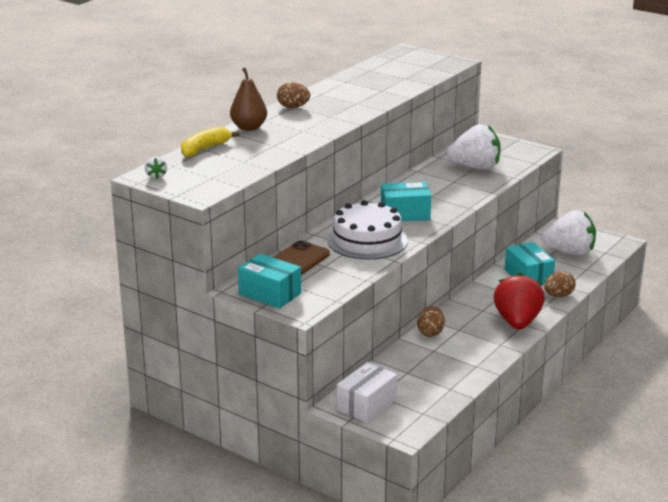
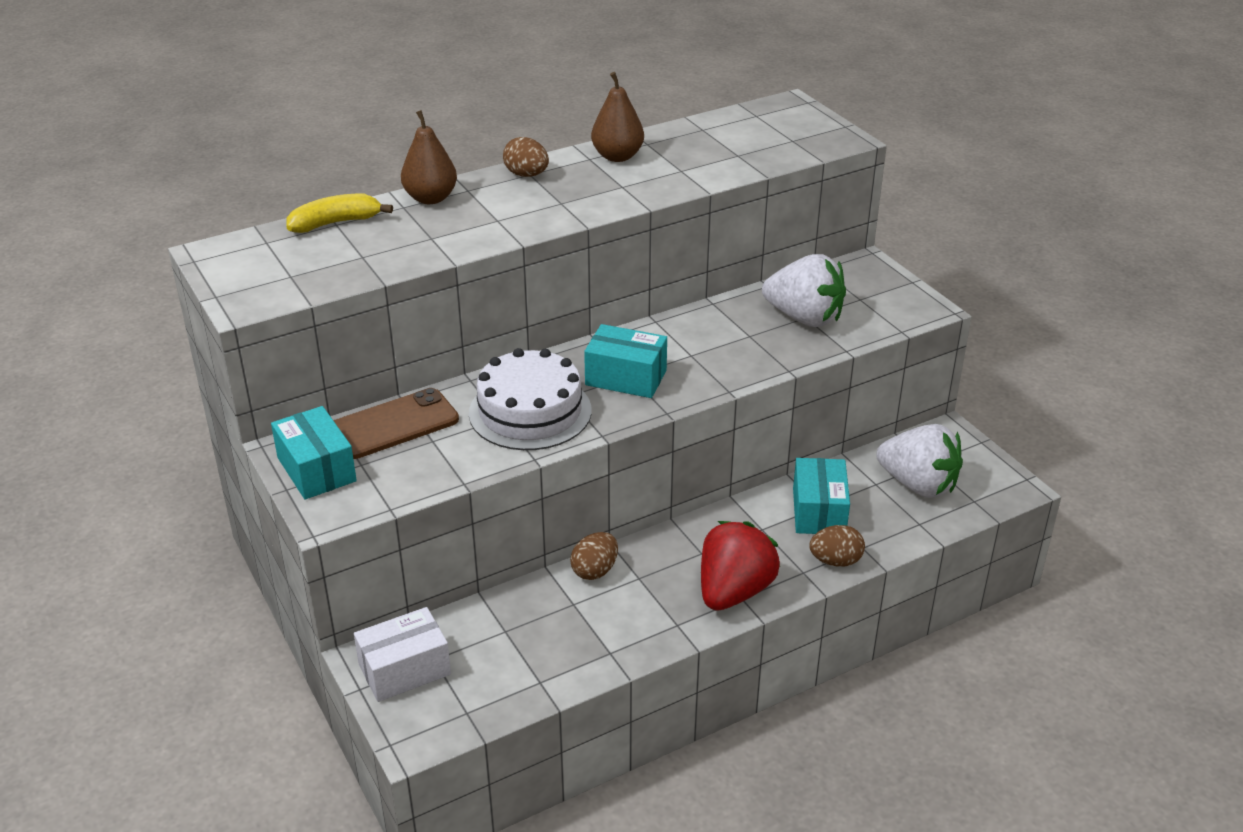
camera: 25 degrees right, 10 degrees up
white strawberry [145,157,167,179] -> none
none -> brown pear [591,72,644,162]

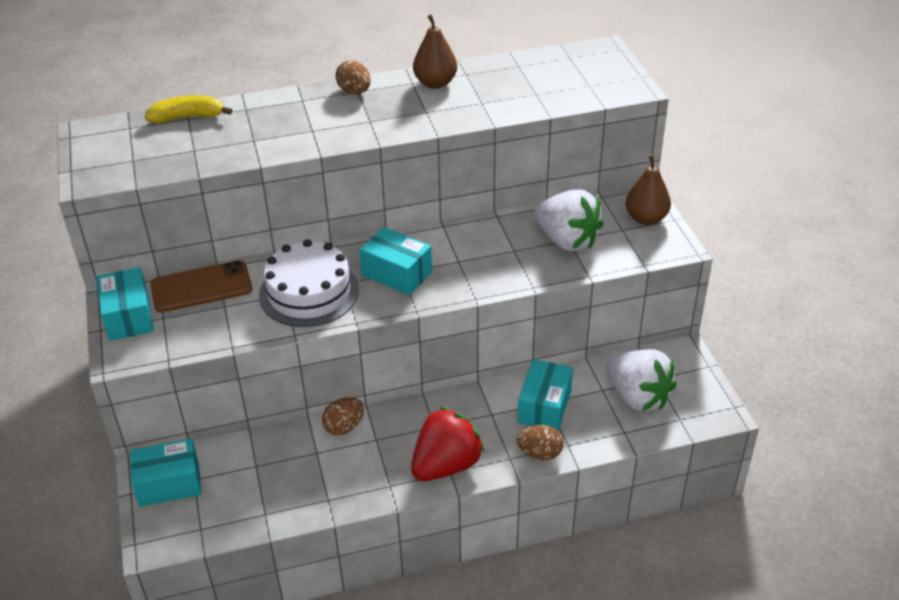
camera: 15 degrees right, 5 degrees up
white box [354,607,451,702] -> turquoise box [130,439,201,507]
brown pear [401,110,457,204] -> brown pear moved to [626,155,671,225]

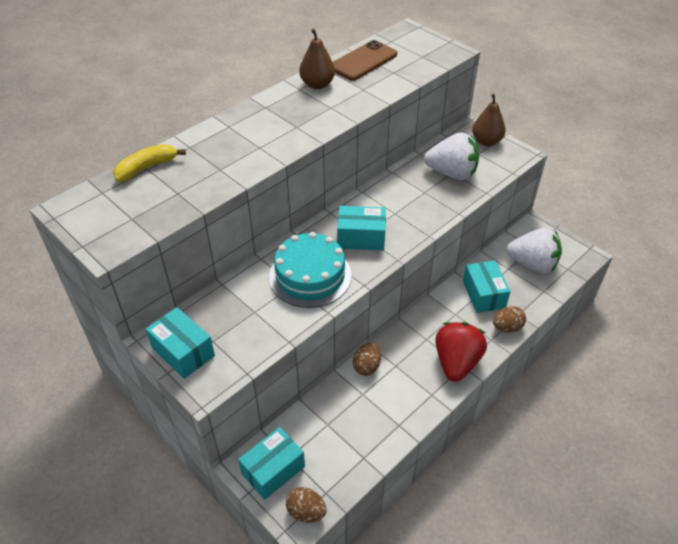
camera: 30 degrees left, 5 degrees up
brown phone [150,260,252,312] -> brown phone moved to [333,40,397,81]
white cake [259,239,359,327] -> turquoise cake [269,232,352,308]
brown egg [335,60,371,94] -> brown egg moved to [286,487,327,522]

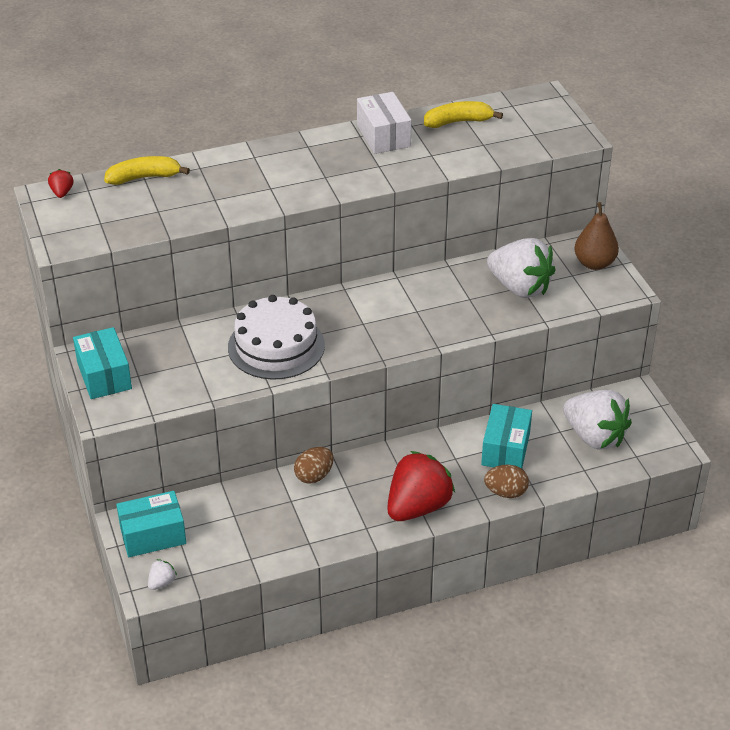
camera: 25 degrees right, 5 degrees down
turquoise cake [269,232,352,308] -> white cake [228,295,325,380]
brown egg [286,487,327,522] -> white strawberry [148,559,177,590]
brown pear [299,28,335,89] -> white box [357,92,412,154]
brown phone [333,40,397,81] -> yellow banana [424,101,503,128]
turquoise box [337,206,386,250] -> none
none -> red strawberry [48,169,73,198]

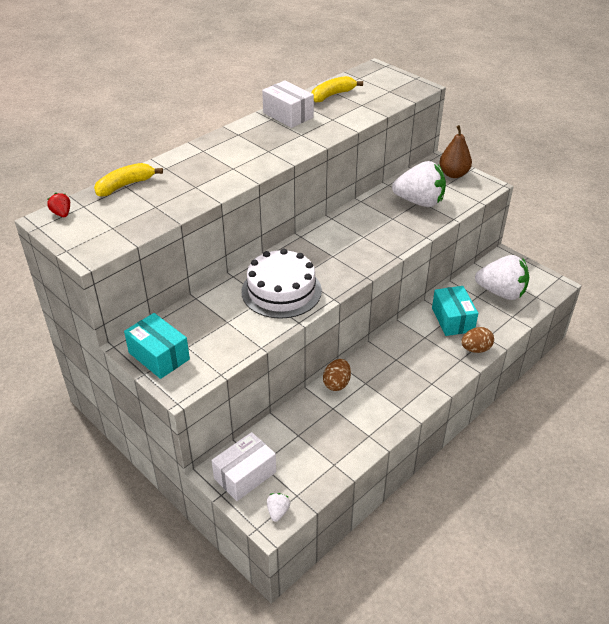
camera: 25 degrees left, 0 degrees up
turquoise box [116,491,186,557] -> white box [211,432,276,501]
red strawberry [387,451,455,521] -> none

